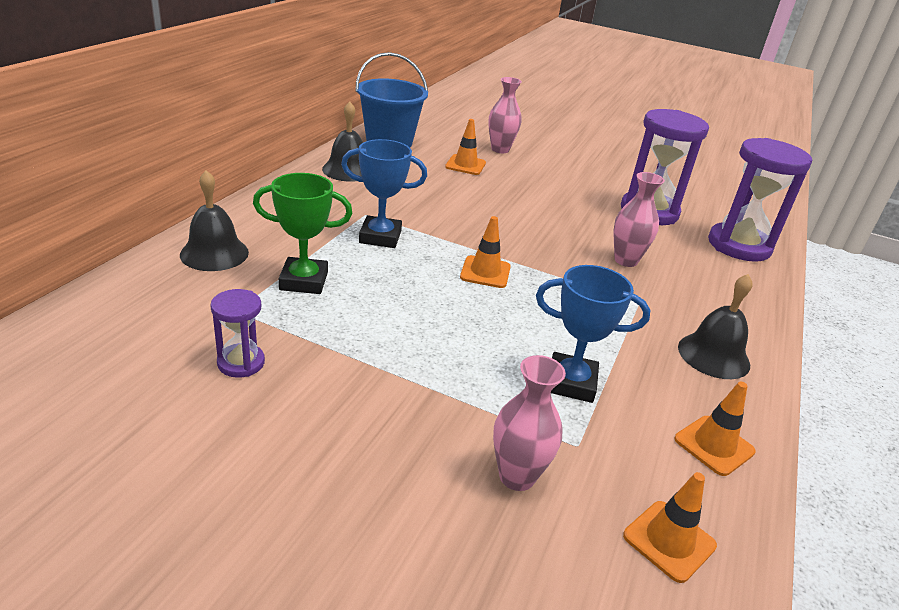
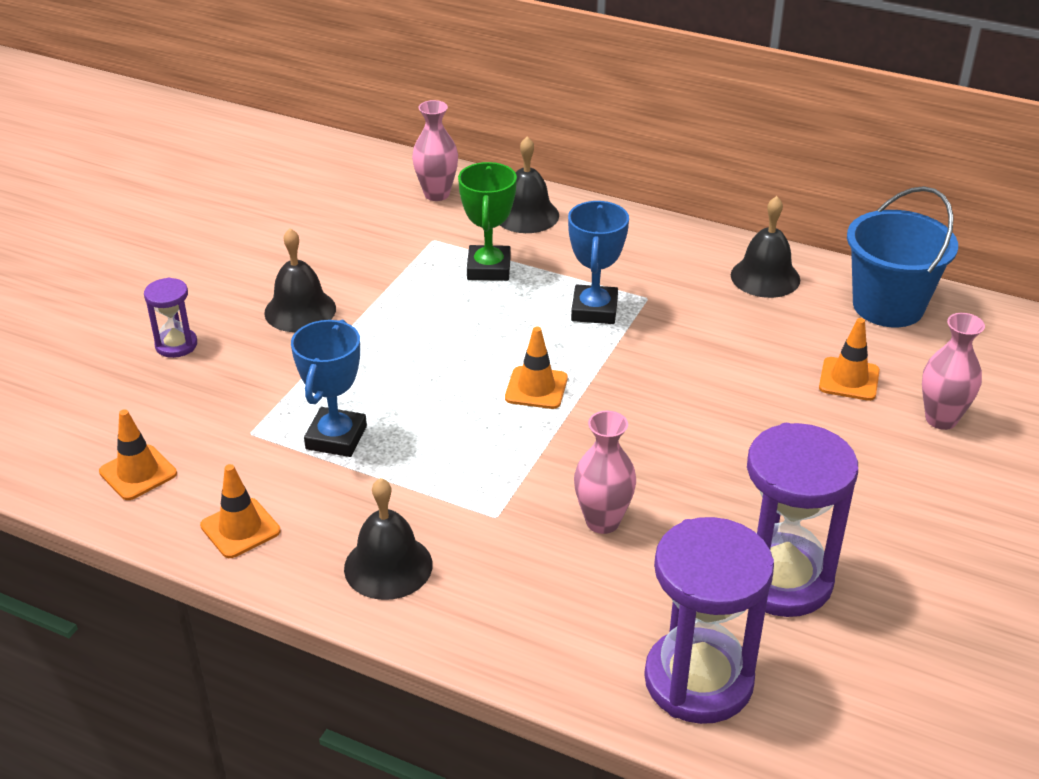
camera: 95 degrees right, 5 degrees up
purple hourglass [210,289,265,378] -> purple hourglass moved to [144,277,197,358]
pink vase [493,355,566,491] -> pink vase moved to [412,100,458,201]
none -> black bell [264,228,336,332]

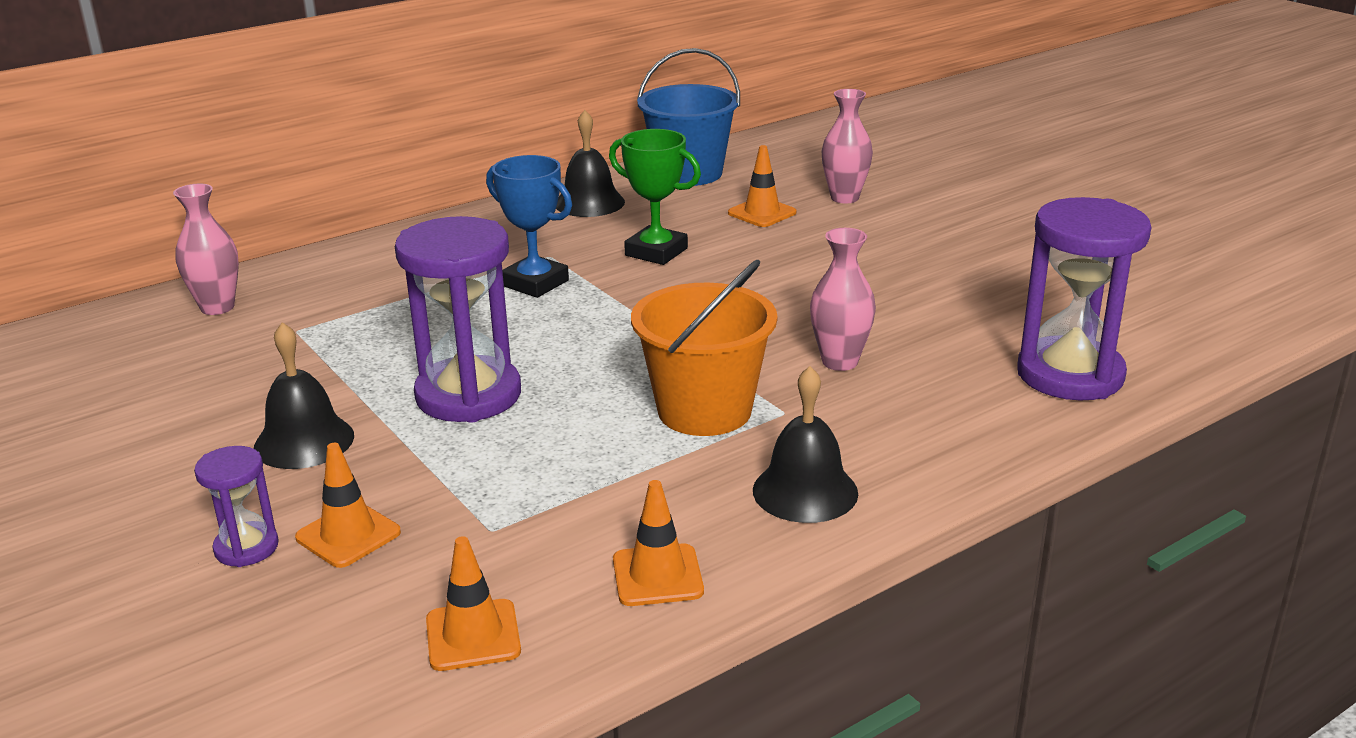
camera: 60 degrees left, 10 degrees down
blue trophy [291,319,367,457] -> none
green trophy [458,162,517,281] -> green trophy moved to [609,129,701,265]
black bell [500,137,559,233] -> none
orange traffic cone [505,327,568,409] -> orange traffic cone moved to [295,443,401,568]
purple hourglass [747,423,858,617] -> purple hourglass moved to [395,216,521,423]
none -> orange bucket [631,260,777,436]

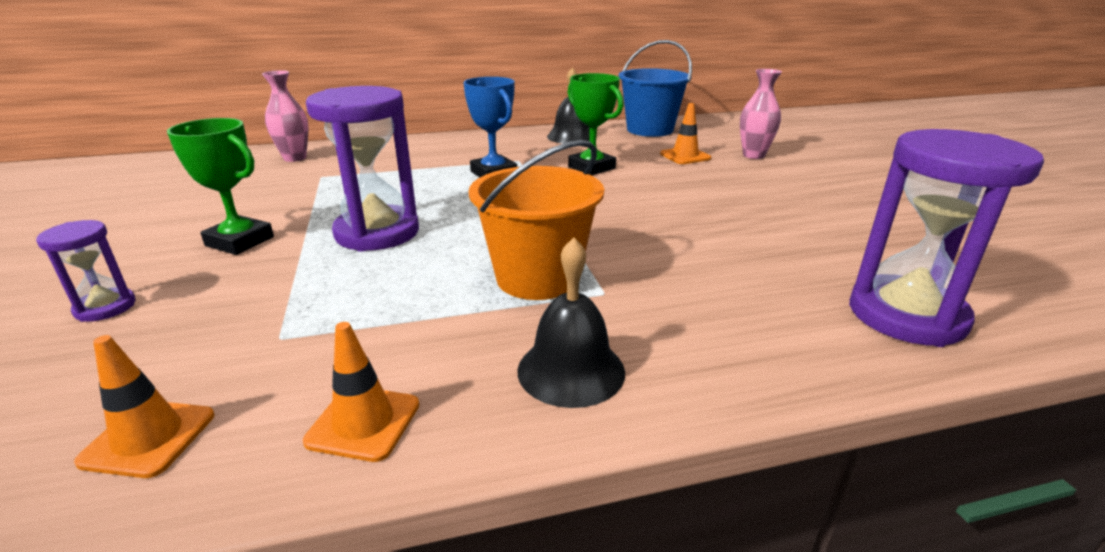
camera: 20 degrees right, 0 degrees up
black bell [254,322,354,469] -> green trophy [167,118,274,255]
orange traffic cone [295,443,401,568] -> none
pink vase [810,228,876,371] -> none

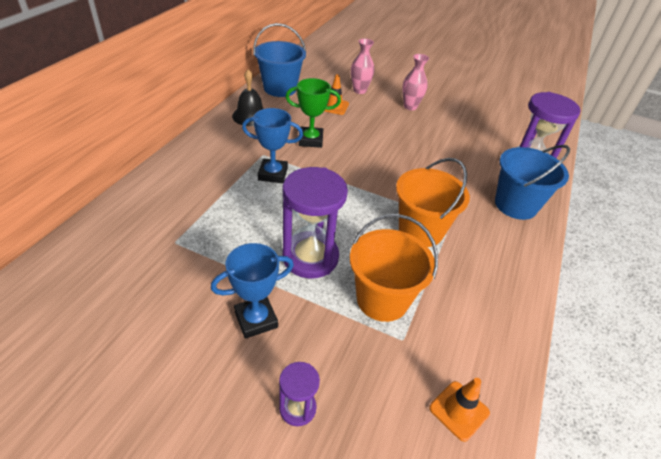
camera: 55 degrees left, 15 degrees up
green trophy [167,118,274,255] -> blue trophy [211,243,294,339]
pink vase [262,70,309,162] -> pink vase moved to [402,54,429,110]
orange traffic cone [303,322,419,462] -> none
black bell [517,238,625,408] -> none
none -> orange bucket [350,214,438,322]
none -> blue bucket [495,145,570,220]

